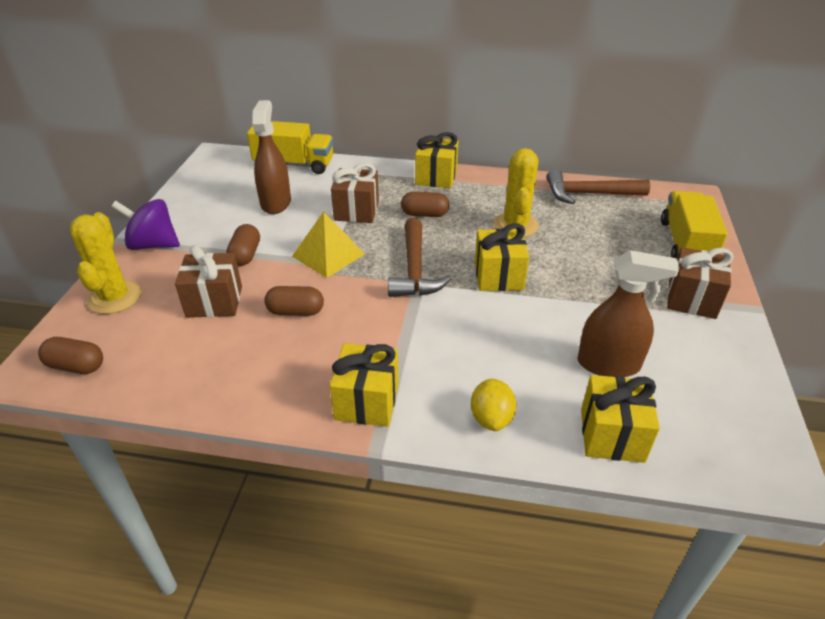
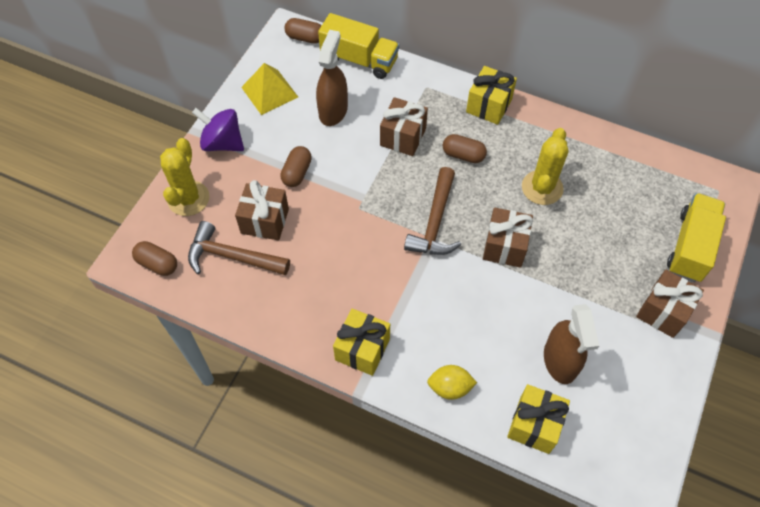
camera: 15 degrees right, 20 degrees up
brown capsule [265,286,324,316] -> brown capsule moved to [285,18,321,43]
yellow pyramid [292,211,365,278] -> yellow pyramid moved to [241,63,298,115]
yellow lemon [471,379,517,431] -> yellow lemon turned 75 degrees clockwise [427,365,477,400]
yellow gift [475,223,529,291] -> brown gift [483,208,533,268]
brown hammer [547,169,650,204] -> brown hammer moved to [188,221,290,275]
brown spray bottle [577,250,680,377] -> brown spray bottle turned 60 degrees clockwise [544,304,599,384]

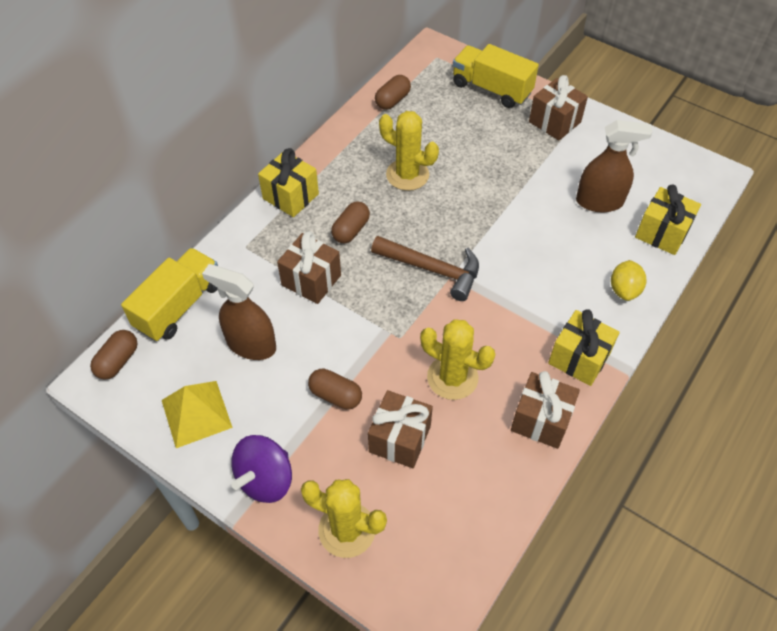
camera: 80 degrees left, 5 degrees down
brown capsule [132,241,177,276] -> brown capsule moved to [375,75,411,110]
brown hammer [188,221,290,275] -> none
brown gift [483,208,533,268] -> brown gift moved to [511,371,580,449]
none -> yellow cactus [420,319,496,400]

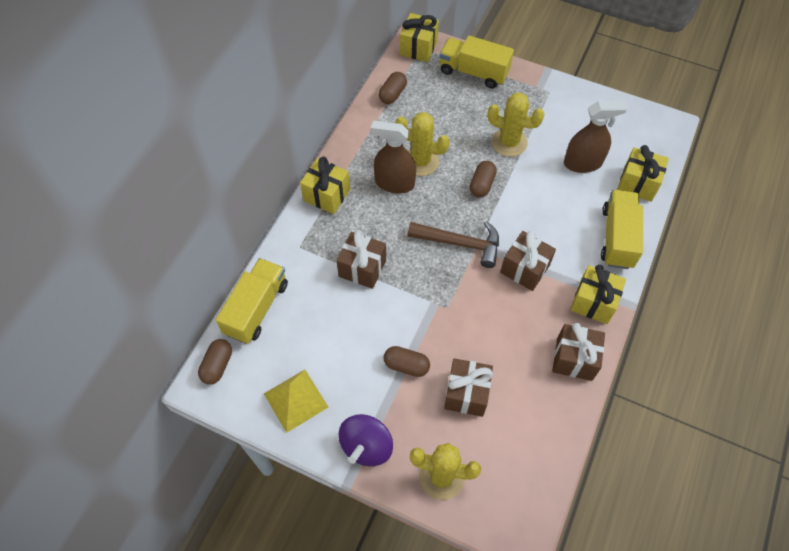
camera: 10 degrees left, 5 degrees up
brown spray bottle [202,264,276,360] -> brown spray bottle moved to [371,121,416,193]
brown capsule [331,201,370,243] -> brown capsule moved to [470,161,497,197]
yellow cactus [420,319,496,400] -> yellow cactus moved to [488,93,545,157]
brown gift [529,75,588,141] -> brown gift moved to [500,231,556,291]
yellow lemon [611,260,647,301] -> yellow truck [601,190,643,269]
none -> yellow gift [400,13,439,62]

